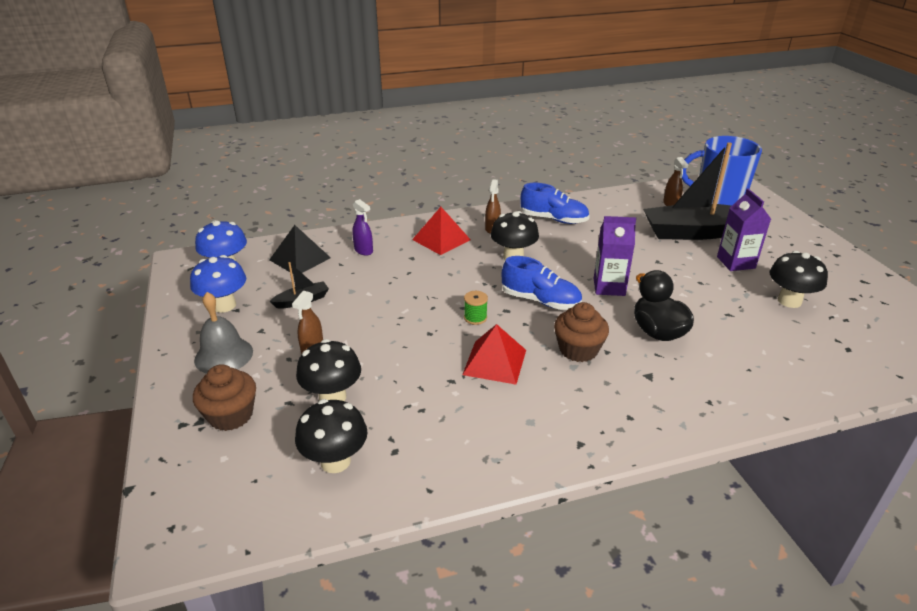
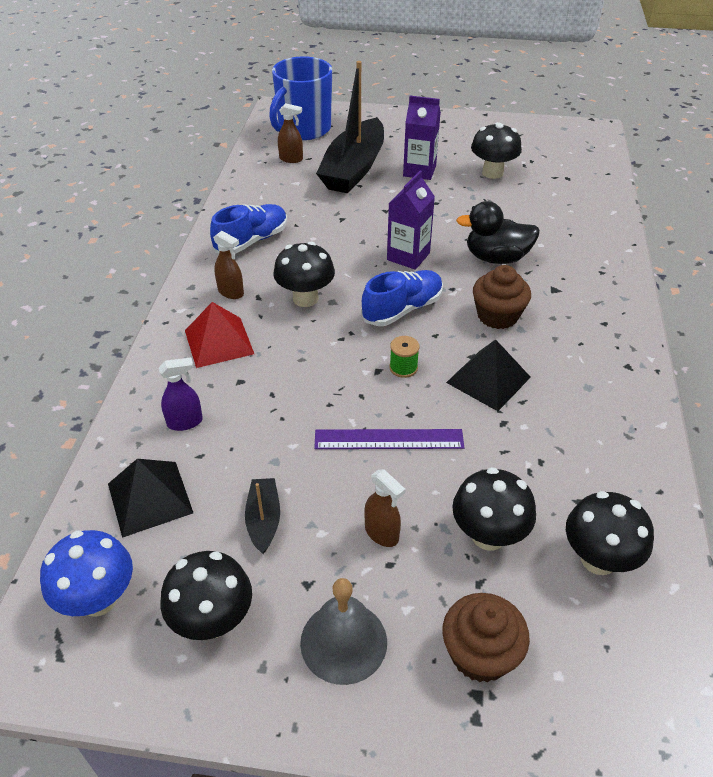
camera: 65 degrees left, 10 degrees up
blue mushroom [190,255,246,313] -> black mushroom [160,551,252,640]
red pyramid [462,324,526,385] -> black pyramid [446,339,531,411]
none -> purple ruler [314,429,464,449]

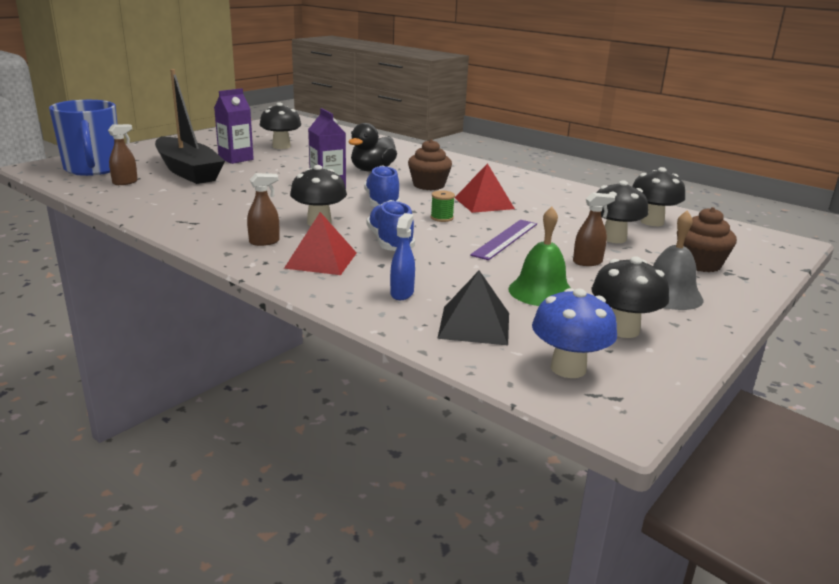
camera: 60 degrees left, 20 degrees down
purple spray bottle [159,357,203,431] -> blue spray bottle [390,213,415,300]
blue shoe [210,204,287,255] -> blue shoe moved to [367,200,415,251]
black boat [245,478,280,554] -> green bell [508,207,570,306]
black pyramid [446,339,531,411] -> red pyramid [455,163,515,213]

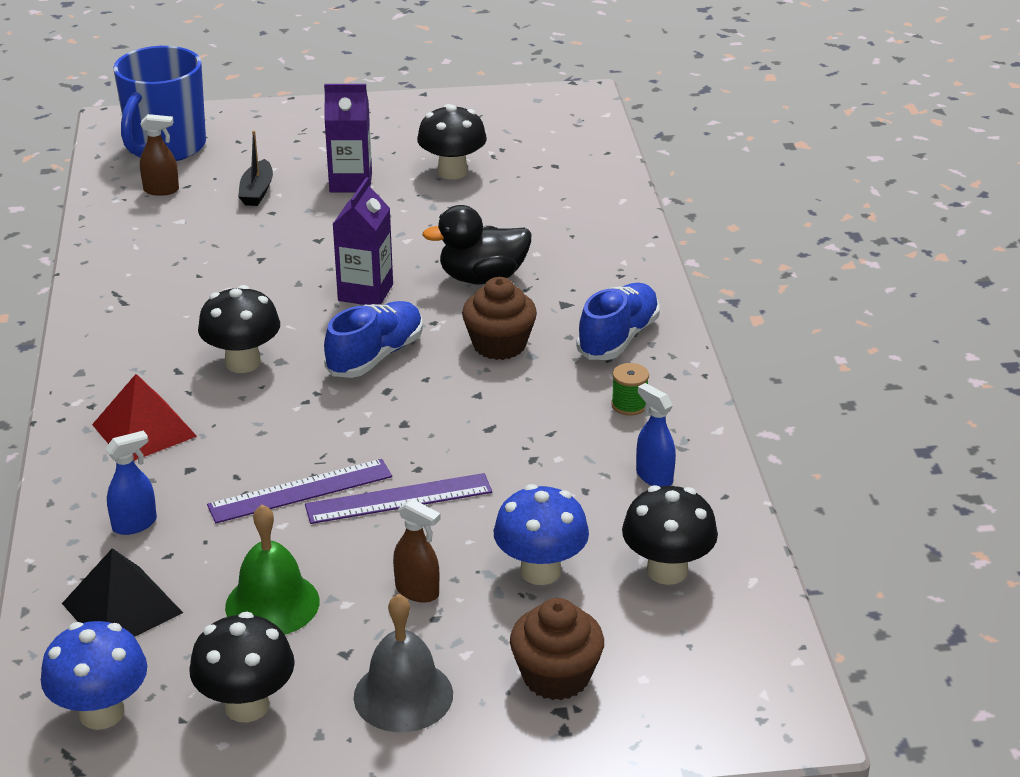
camera: 45 degrees right, 10 degrees up
black boat [155,69,225,184] -> black boat [238,131,273,206], size x0.43
brown spray bottle [247,173,280,246] -> none
blue shoe [367,200,415,251] -> blue shoe moved to [576,283,660,360]
green spool [431,190,455,222] -> green spool moved to [611,363,649,416]
red pyramid [455,163,515,213] -> none
black mushroom [596,180,648,243] -> blue mushroom [494,484,589,585]
none -> purple ruler [207,459,392,523]
none -> blue spray bottle [636,383,676,487]

